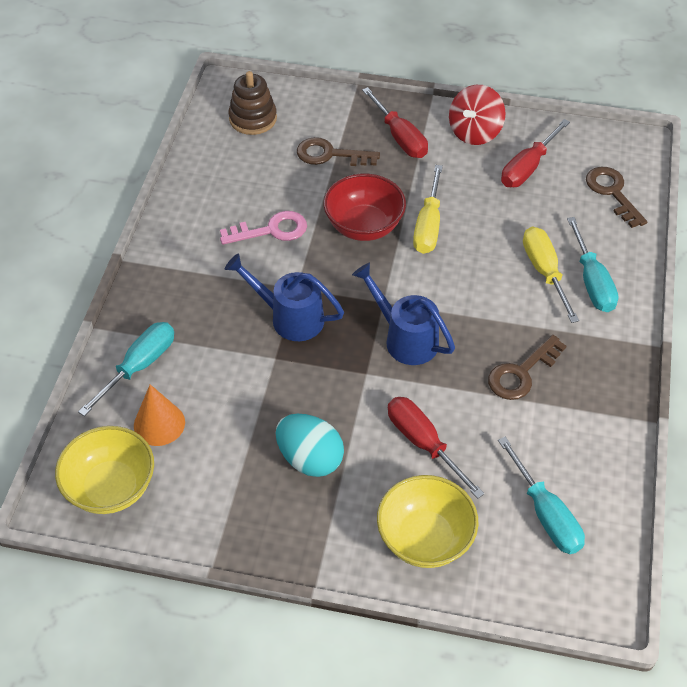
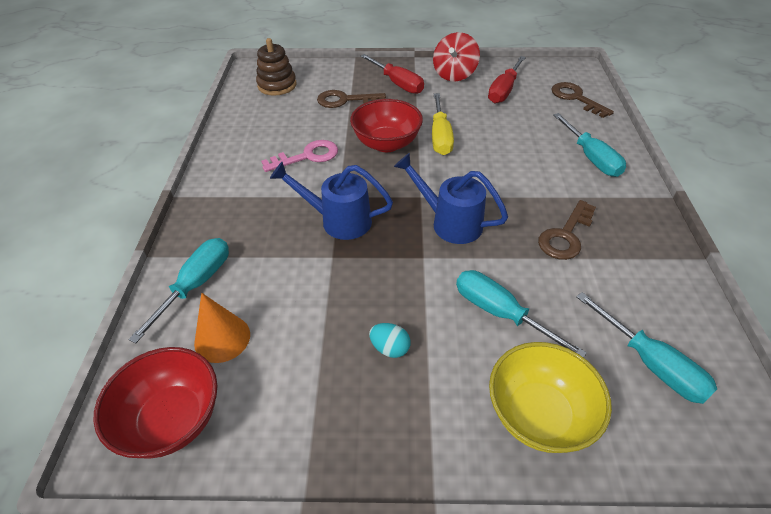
camera: 10 degrees left, 5 degrees down
yellow bowl [55,426,154,514] -> red bowl [93,347,217,459]
turquoise egg [276,414,344,477] -> turquoise egg [369,323,410,358], size x0.54
red screwdriver [388,397,485,499] -> turquoise screwdriver [456,270,587,358]
yellow screwdriver [523,227,579,323] -> none

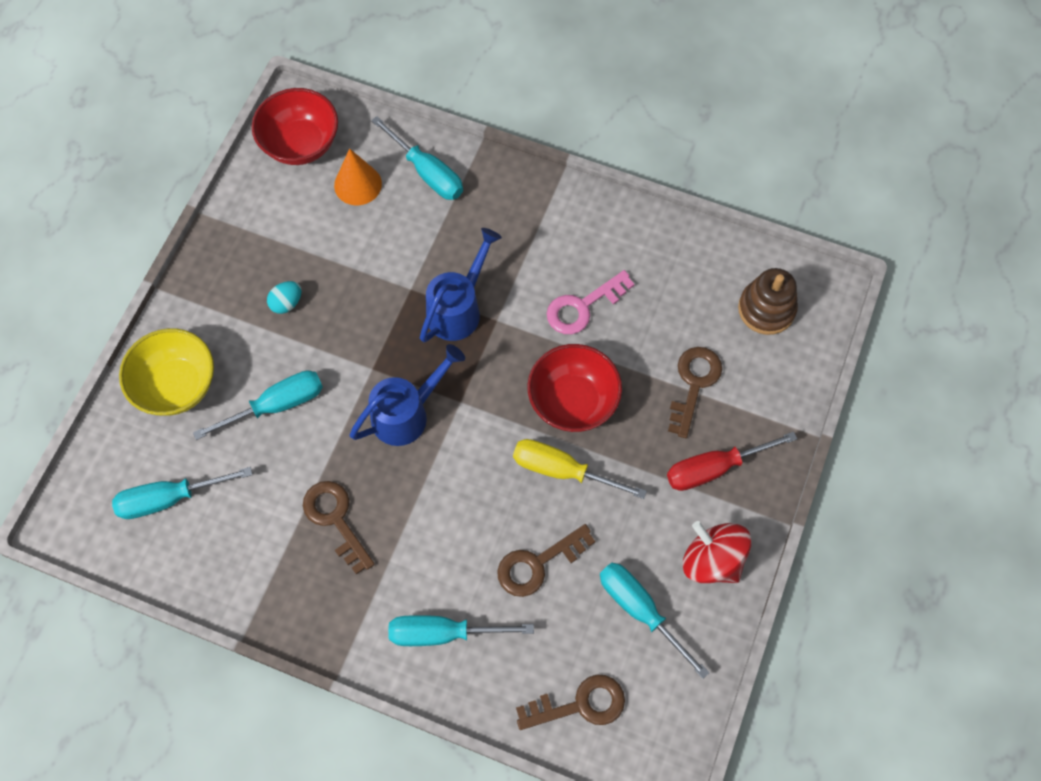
camera: 110 degrees right, 20 degrees up
pink key [261,140,338,172] -> pink key turned 60 degrees clockwise [547,270,635,334]
red screwdriver [488,56,526,104] -> turquoise screwdriver [600,563,710,679]
none -> brown key [497,524,595,597]

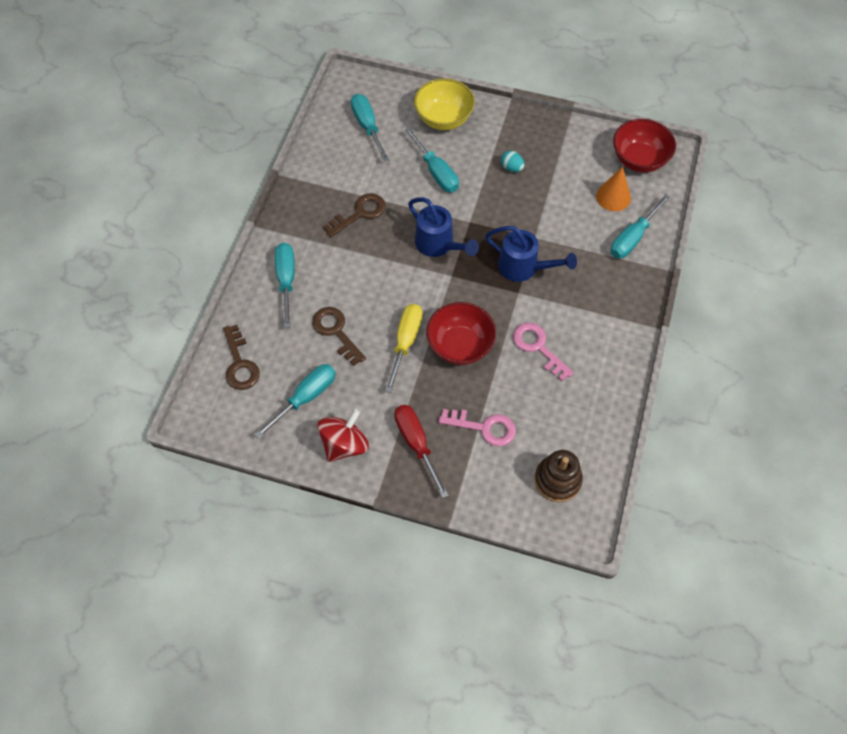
camera: 85 degrees right, 5 degrees down
brown key [668,347,722,438] -> pink key [438,409,516,446]

